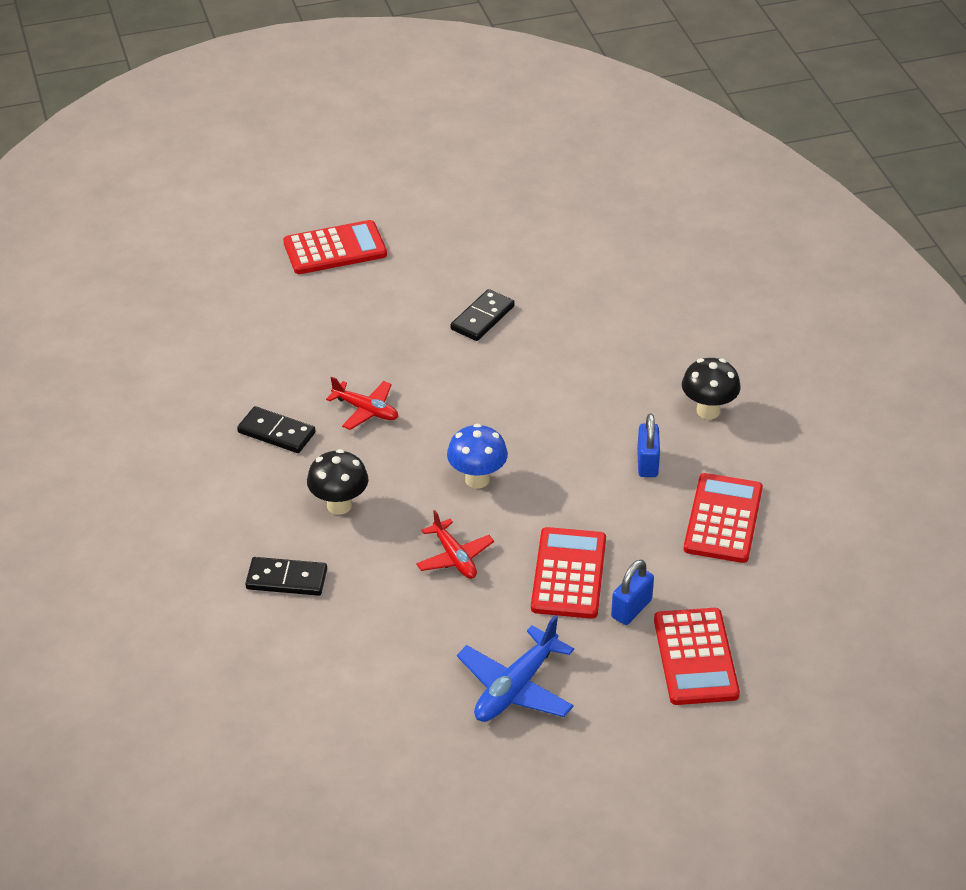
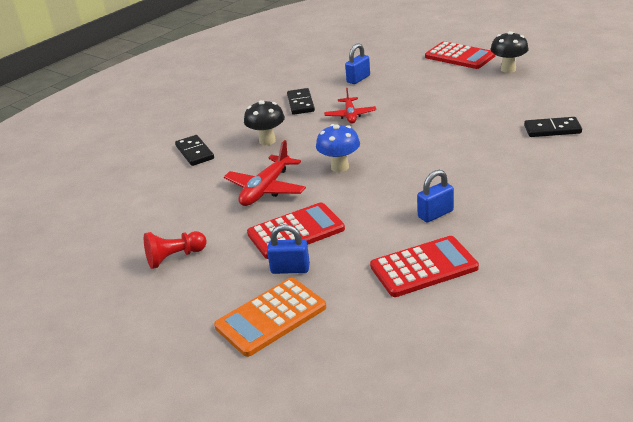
camera: 60 degrees right, 10 degrees down
red plane [416,510,494,579] -> red plane [224,140,306,206], size x1.50
black domino [451,289,515,341] -> black domino moved to [524,117,582,137]
blue plane [457,615,574,722] -> red pawn [144,231,207,269]
red calculator [654,608,740,705] -> orange calculator [214,278,326,357]
black mushroom [682,358,741,419] -> black mushroom moved to [491,31,529,73]
none -> blue padlock [345,43,370,84]

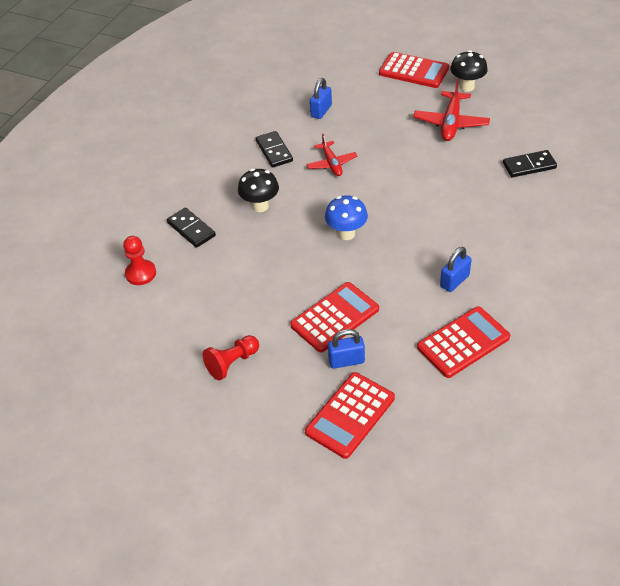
camera: 15 degrees left, 15 degrees up
orange calculator [214,278,326,357] -> red calculator [305,372,395,459]
red plane [224,140,306,206] -> red plane moved to [413,78,490,141]
none -> red pawn [123,236,156,285]

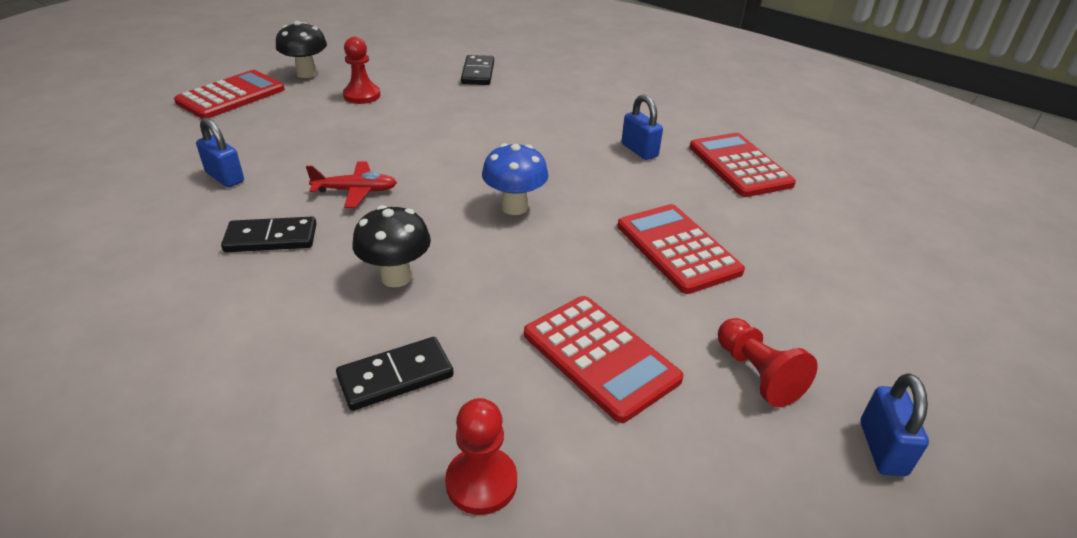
camera: 80 degrees left, 10 degrees down
red calculator [305,372,395,459] -> red calculator moved to [524,296,684,423]
blue padlock [328,329,365,369] -> blue padlock moved to [860,373,929,476]
red plane [413,78,490,141] -> red pawn [343,37,380,104]

